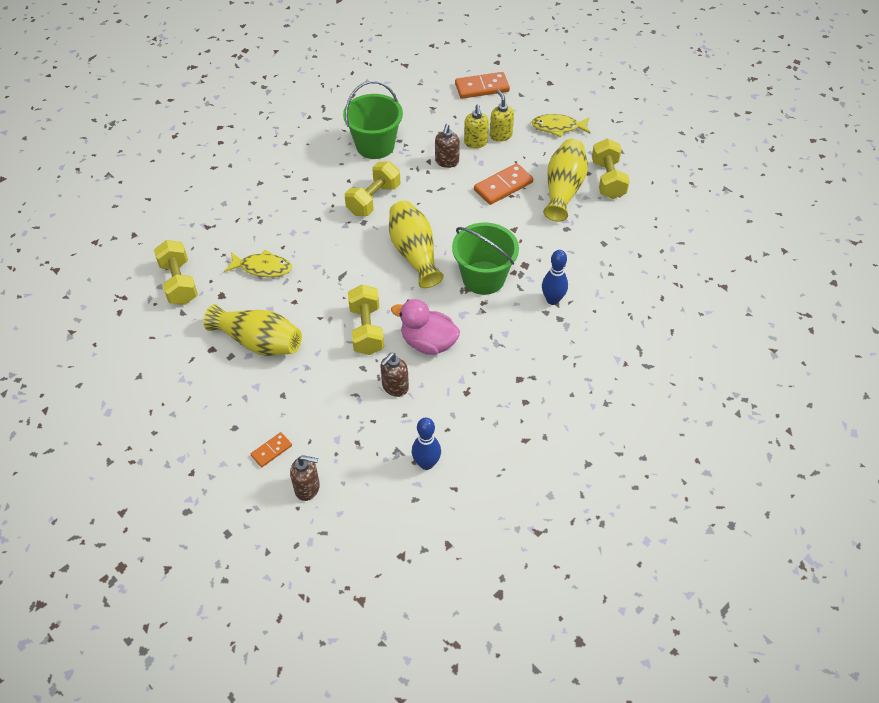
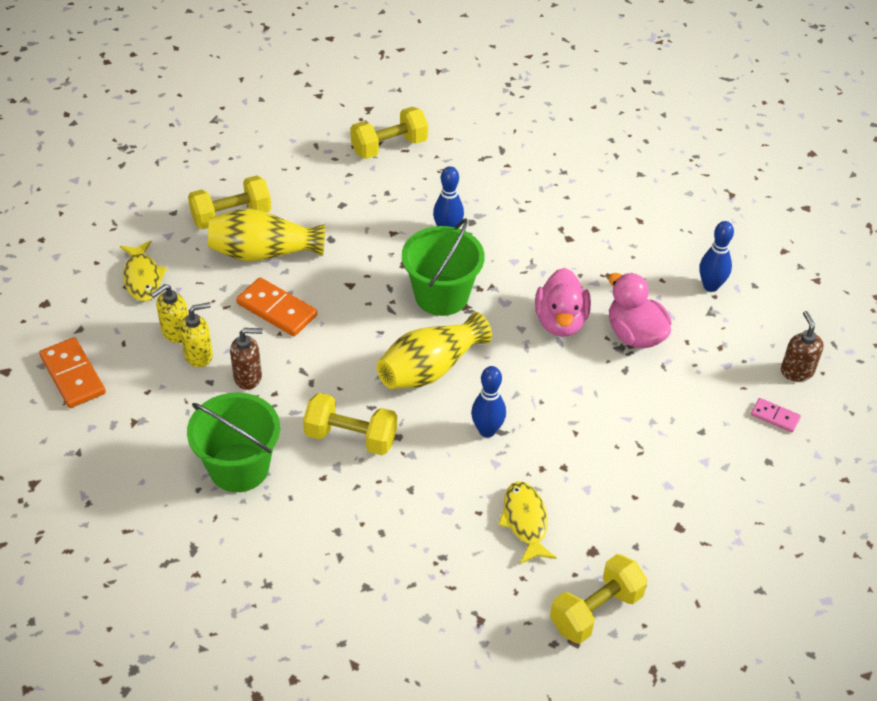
camera: 110 degrees left, 5 degrees down
yellow vase [203,304,302,356] -> none
orange domino [251,432,292,467] -> pink domino [751,398,801,432]
yellow dumbbell [348,285,384,355] -> yellow dumbbell moved to [350,107,428,159]
brown soap dispenser [381,353,409,397] -> pink duck [608,273,672,348]
none -> blue bowling pin [471,366,506,438]

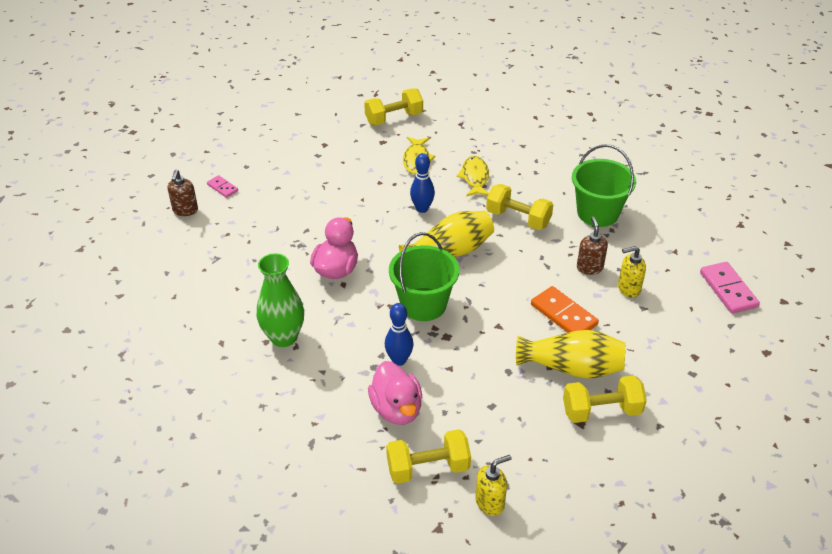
camera: 165 degrees left, 5 degrees down
orange domino [39,337,106,408] -> pink domino [700,262,760,314]
yellow fish [120,241,167,301] -> yellow fish moved to [457,156,489,196]
yellow soap dispenser [150,284,188,343] -> yellow soap dispenser moved to [475,455,512,516]
brown soap dispenser [230,328,262,390] -> brown soap dispenser turned 75 degrees clockwise [577,217,608,275]
pink duck [608,273,672,348] -> pink duck moved to [368,361,422,425]
blue bowling pin [700,221,734,292] -> none
none -> green vase [257,253,304,347]

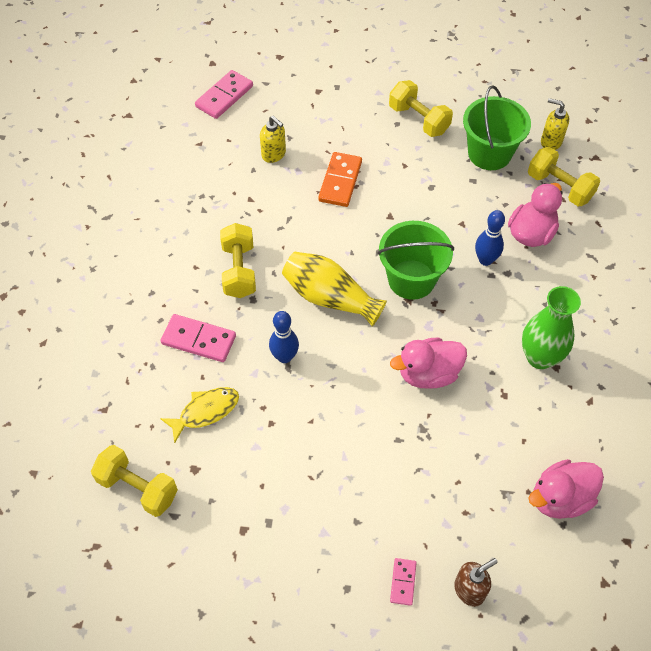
camera: 125 degrees left, 15 degrees up
yellow fish [457,156,489,196] -> pink domino [161,314,236,362]
yellow vase [516,330,625,379] -> none
green bucket [572,145,636,227] -> green bucket moved to [463,85,531,170]
brown soap dispenser [577,217,608,275] -> none
none -> pink duck [528,459,604,519]

